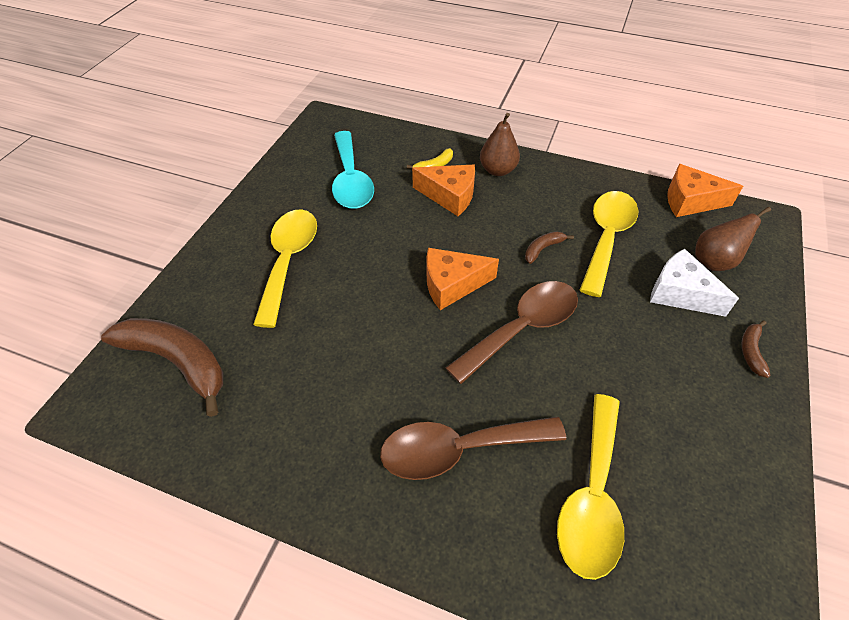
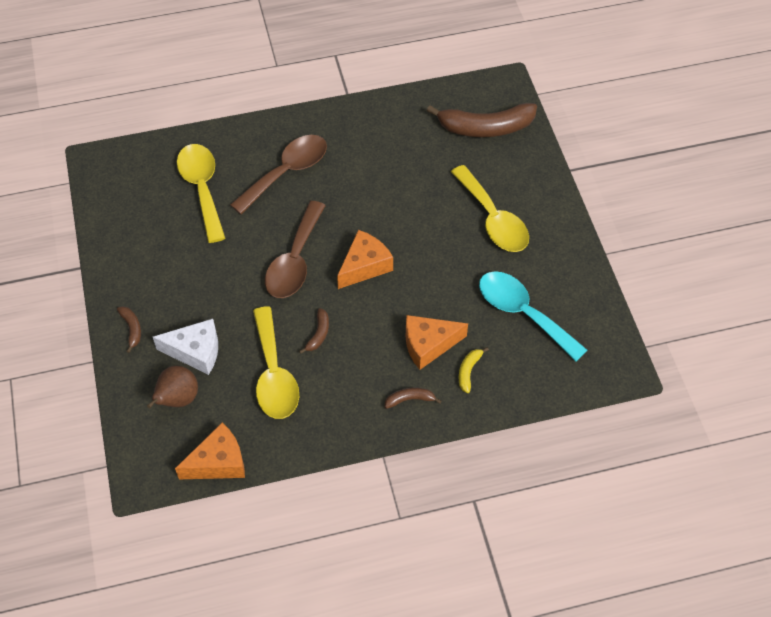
camera: 145 degrees right, 5 degrees up
brown pear [480,113,520,176] -> brown banana [384,388,441,409]

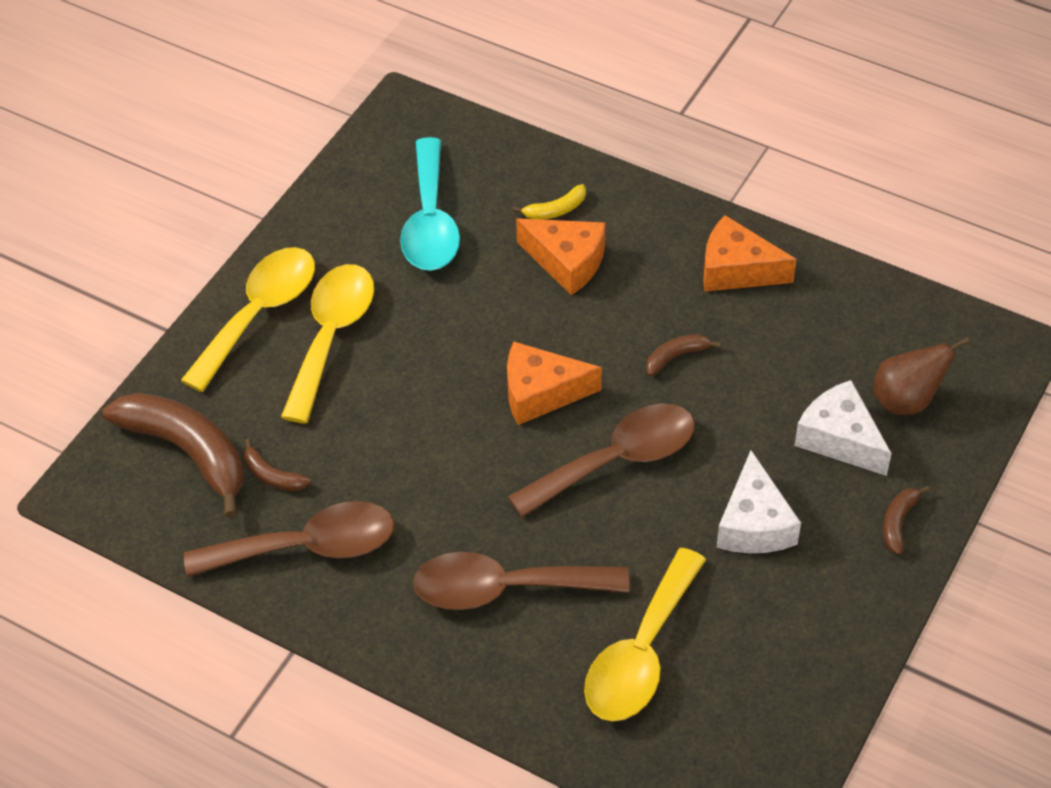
camera: 135 degrees left, 5 degrees down
orange cheese [175,423,245,479] -> orange cheese moved to [703,215,797,292]
yellow spoon [253,307,299,419] -> yellow spoon moved to [181,247,315,392]
brown banana [384,388,441,409] -> brown banana moved to [244,439,311,491]
none -> brown spoon [184,501,394,577]
none -> white cheese [717,450,801,553]

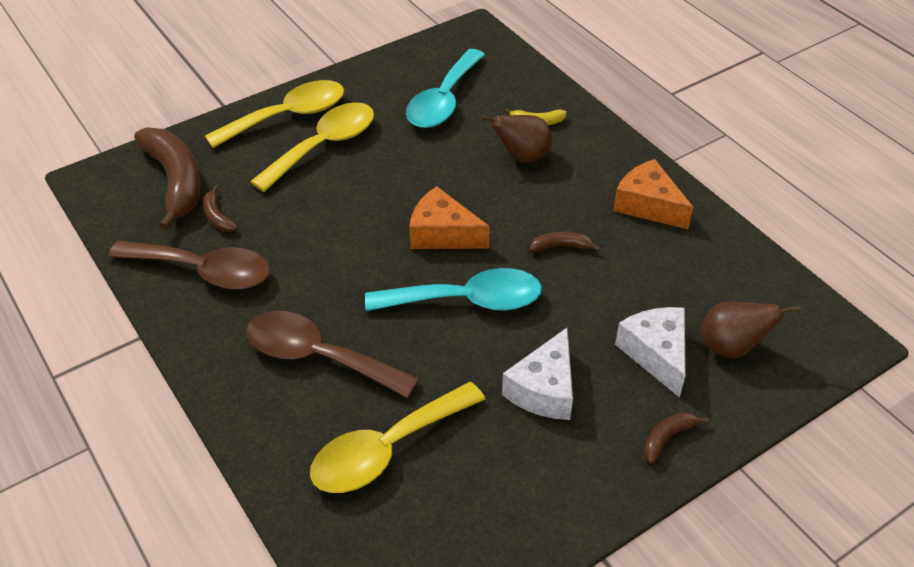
camera: 25 degrees right, 5 degrees down
brown spoon [508,403,695,518] -> turquoise spoon [365,268,542,311]
orange cheese [516,218,605,295] -> brown pear [481,115,552,163]

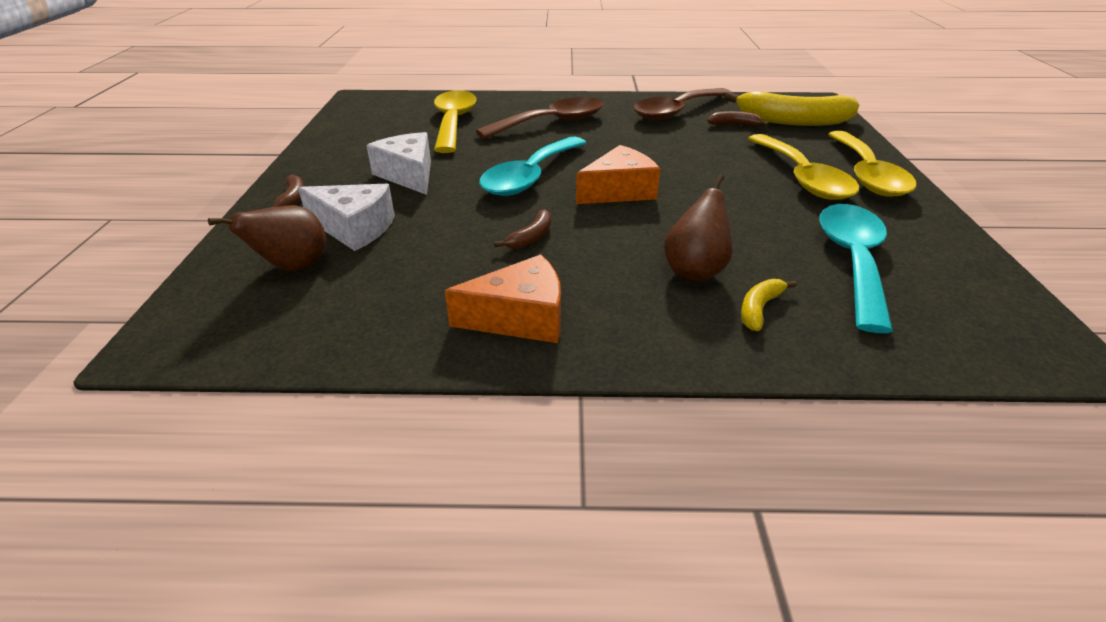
camera: 125 degrees right, 10 degrees down
brown banana [134,128,201,230] -> yellow banana [724,91,859,126]
turquoise spoon [406,49,485,128] -> turquoise spoon turned 45 degrees clockwise [819,204,893,333]

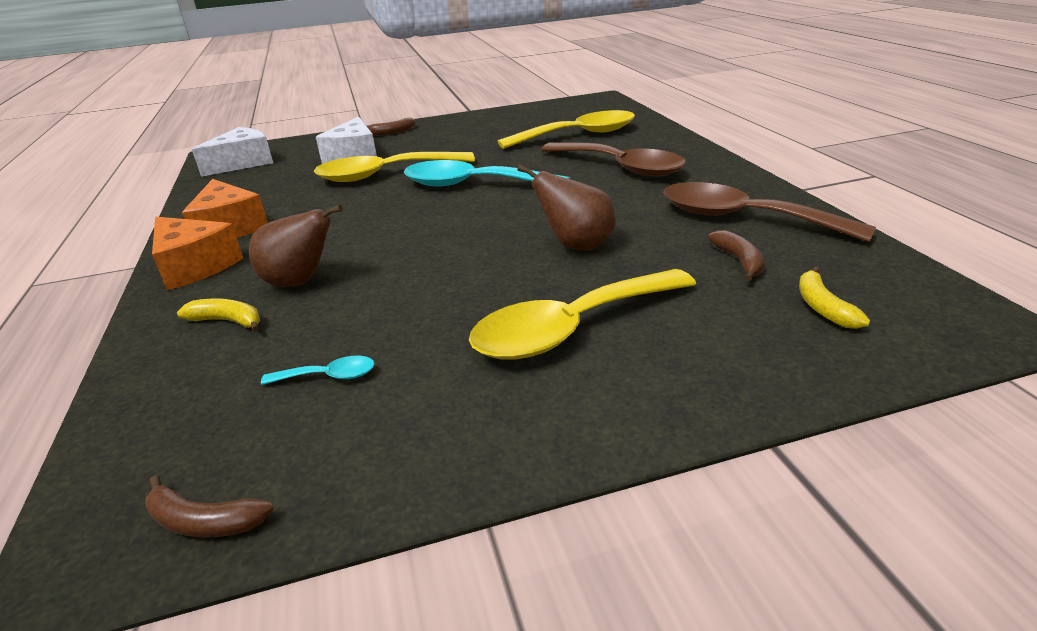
camera: 75 degrees right, 5 degrees down
brown pear [208,205,326,271] -> brown pear moved to [518,165,616,251]
white cheese [366,132,431,195] -> white cheese moved to [192,127,273,177]
brown banana [494,209,551,249] -> brown banana moved to [146,475,273,538]
orange cheese [576,145,660,204] -> orange cheese moved to [152,217,243,290]
yellow banana [724,91,859,126] -> yellow banana [799,266,870,329], size x0.44
turquoise spoon [819,204,893,333] -> turquoise spoon [261,356,375,385], size x0.41
yellow spoon [828,131,917,197] -> yellow spoon moved to [314,152,475,182]

